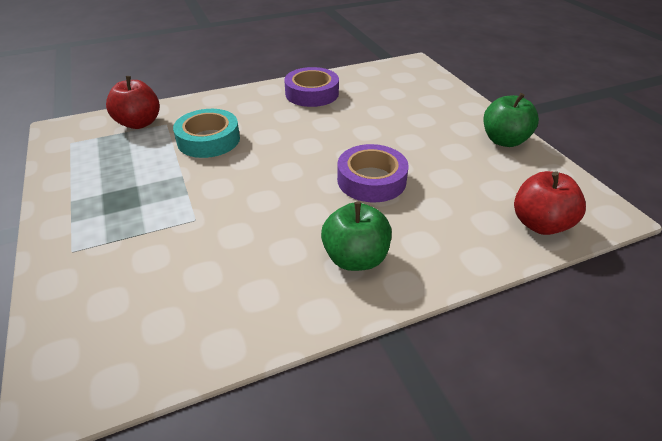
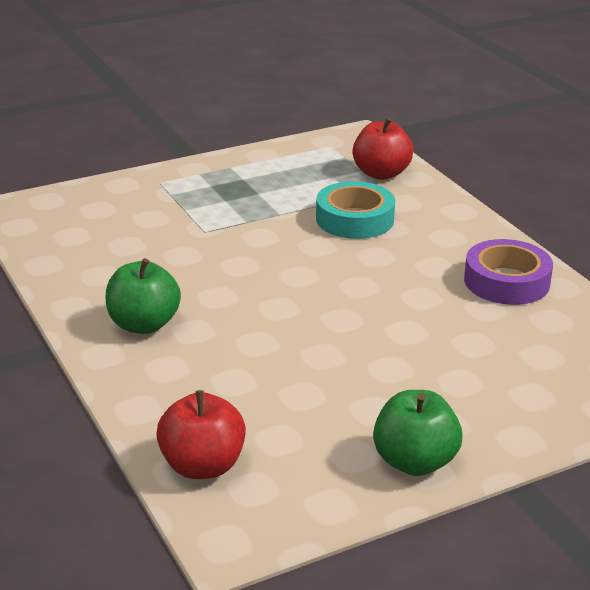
camera: 85 degrees right, 10 degrees down
purple tape [337,144,409,202] -> none

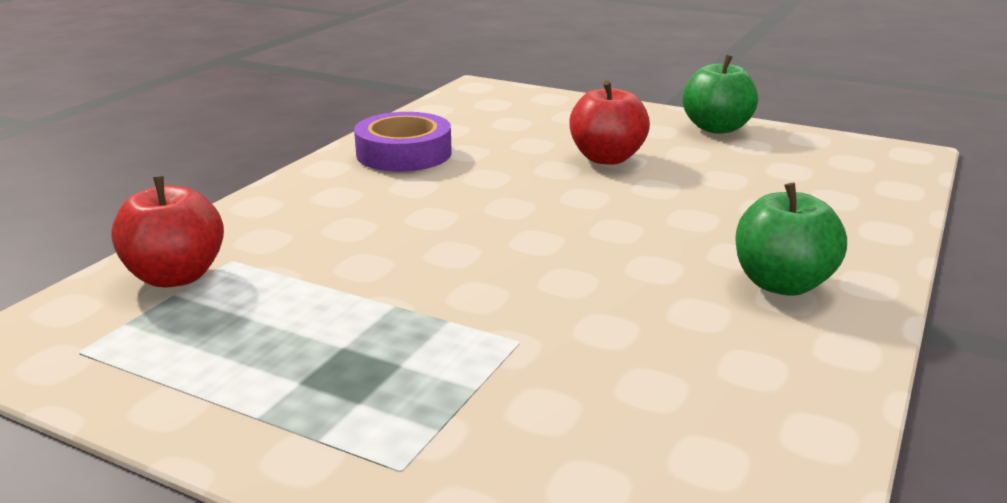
camera: 125 degrees left, 5 degrees down
red apple [156,390,246,479] -> red apple moved to [569,81,650,165]
turquoise tape [316,181,395,239] -> none

